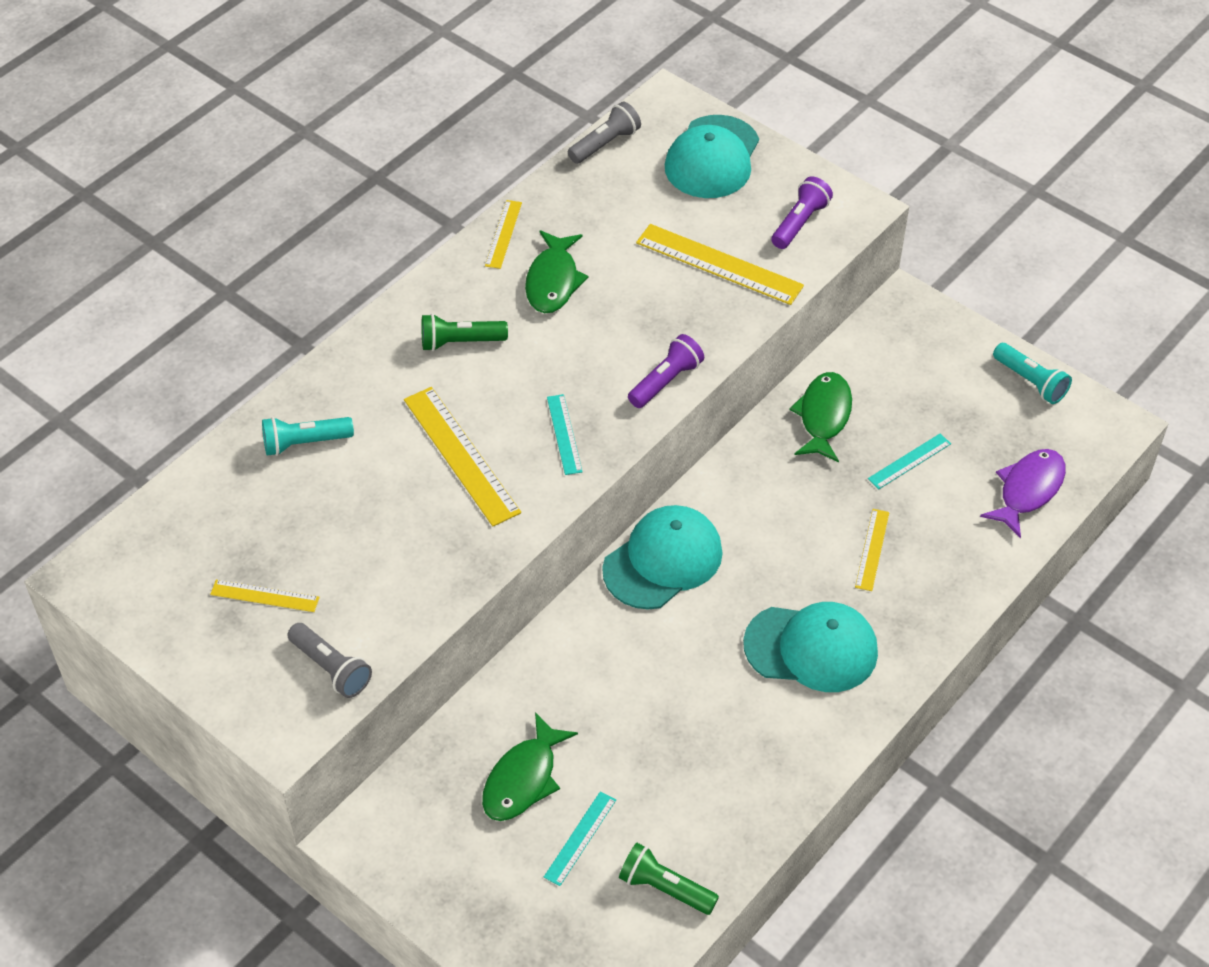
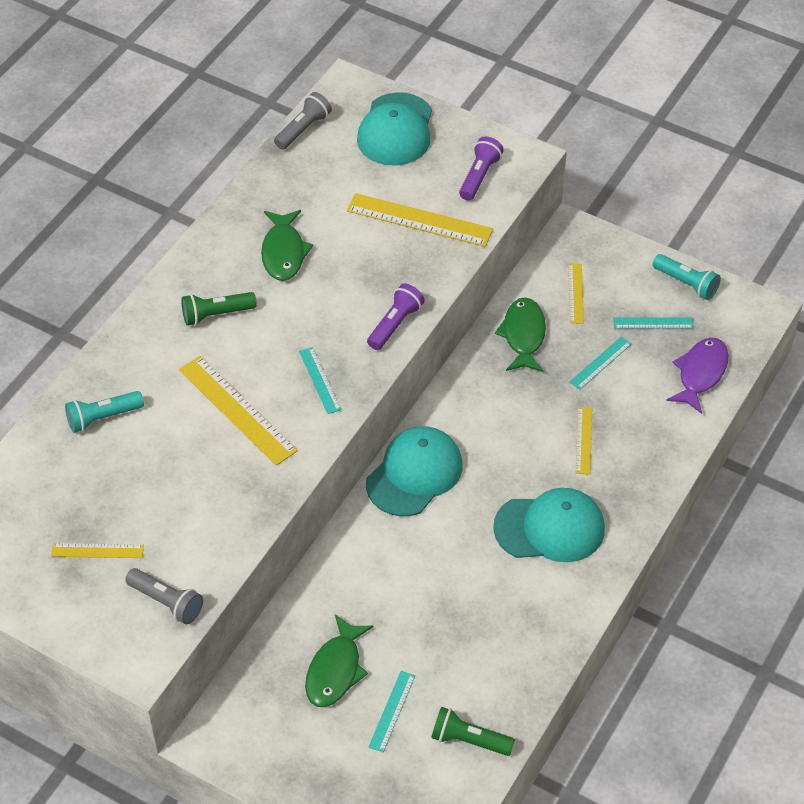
camera: 10 degrees left, 0 degrees up
yellow ruler [485,200,522,269] -> yellow ruler moved to [568,264,584,324]
none -> turquoise ruler [613,318,694,329]

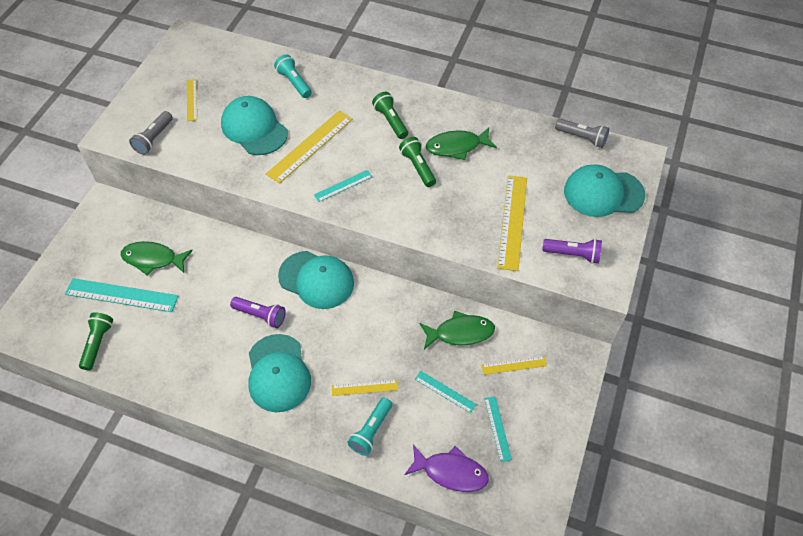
camera: 80 degrees right, 5 degrees up
purple flashlight [367,283,425,350] -> purple flashlight moved to [230,297,286,328]
turquoise ruler [369,671,415,752] -> turquoise ruler [65,278,178,312], size x1.83
turquoise flashlight [653,254,721,300] -> turquoise flashlight moved to [347,398,392,456]
none -> turquoise cap [221,96,288,155]
none -> green flashlight [399,137,436,187]

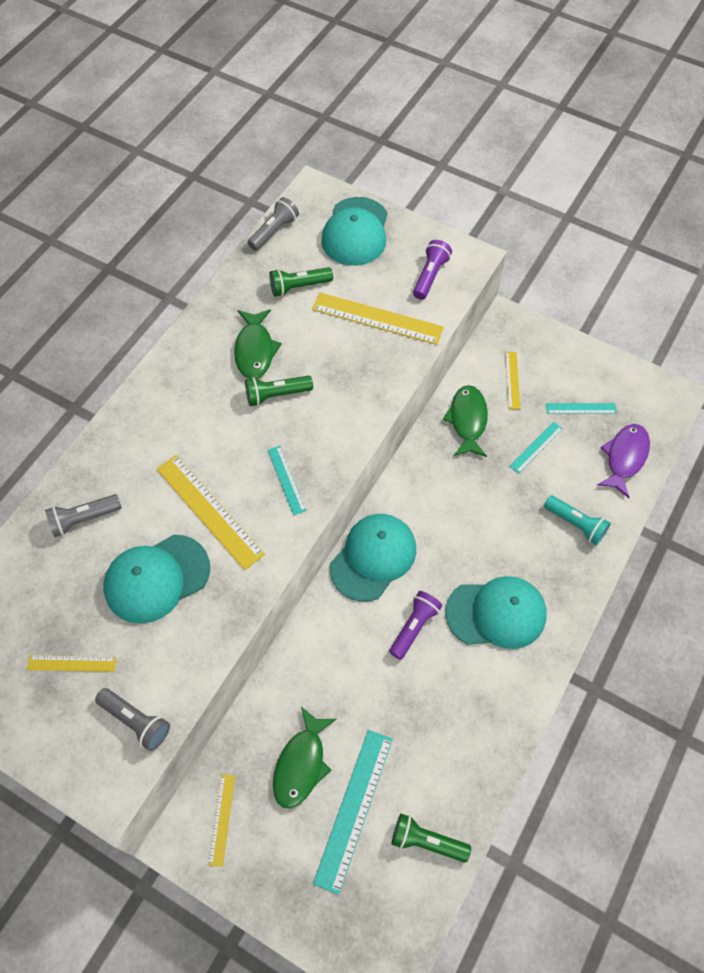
camera: 80 degrees left, 5 degrees up
turquoise flashlight [274,54,312,98] -> grey flashlight [45,494,122,537]
yellow ruler [332,380,398,396] -> yellow ruler moved to [208,774,235,867]
green flashlight [372,92,408,139] -> green flashlight moved to [269,267,333,296]

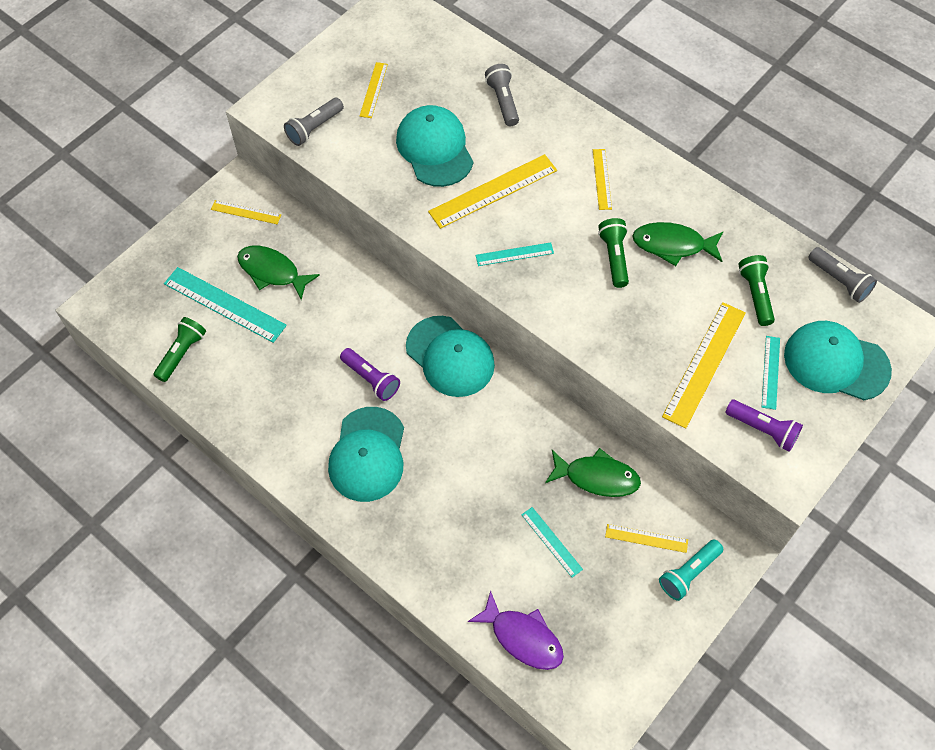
camera: 100 degrees right, 0 degrees up
turquoise flashlight [544,495,611,545] -> turquoise flashlight moved to [659,539,723,601]
turquoise ruler [546,403,617,414] -> turquoise ruler moved to [762,336,780,410]
none -> yellow ruler [593,149,612,210]

